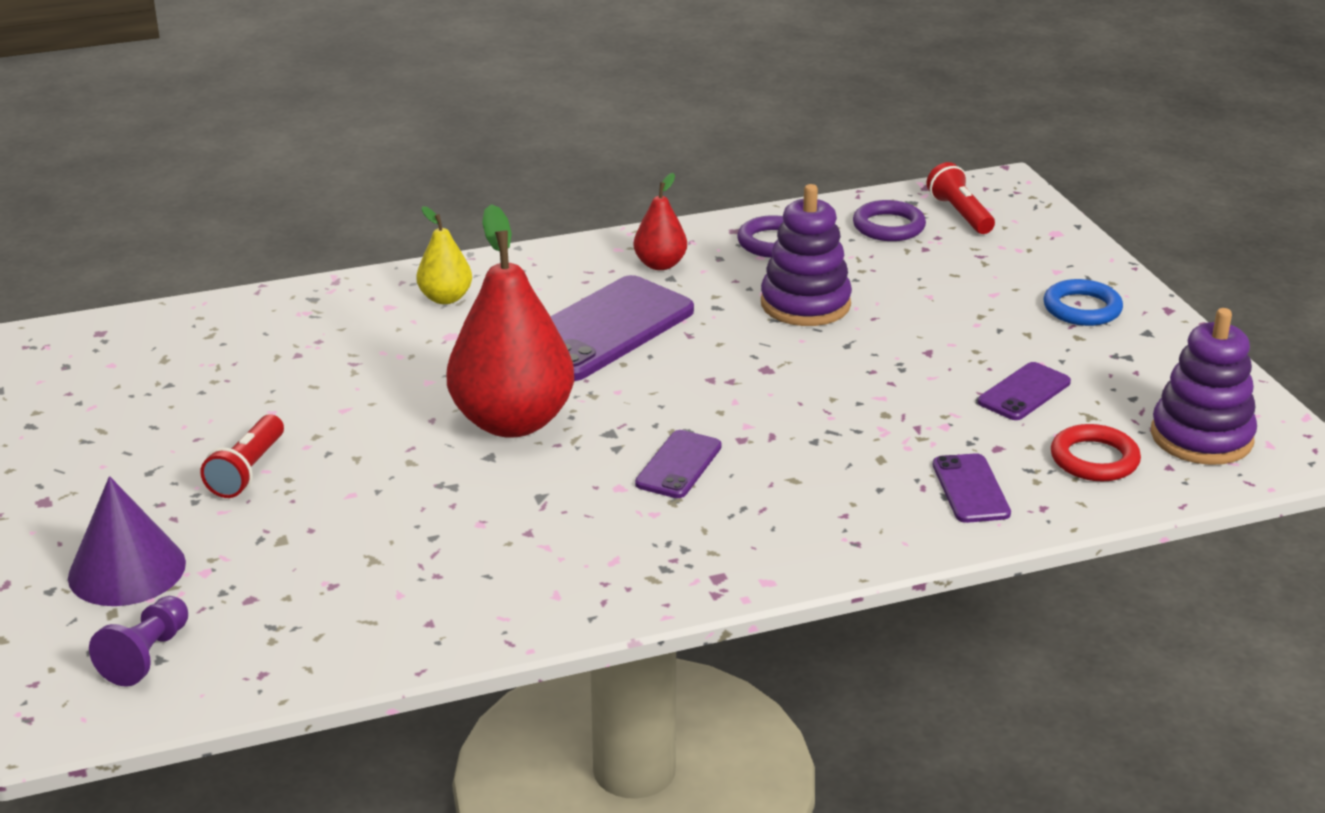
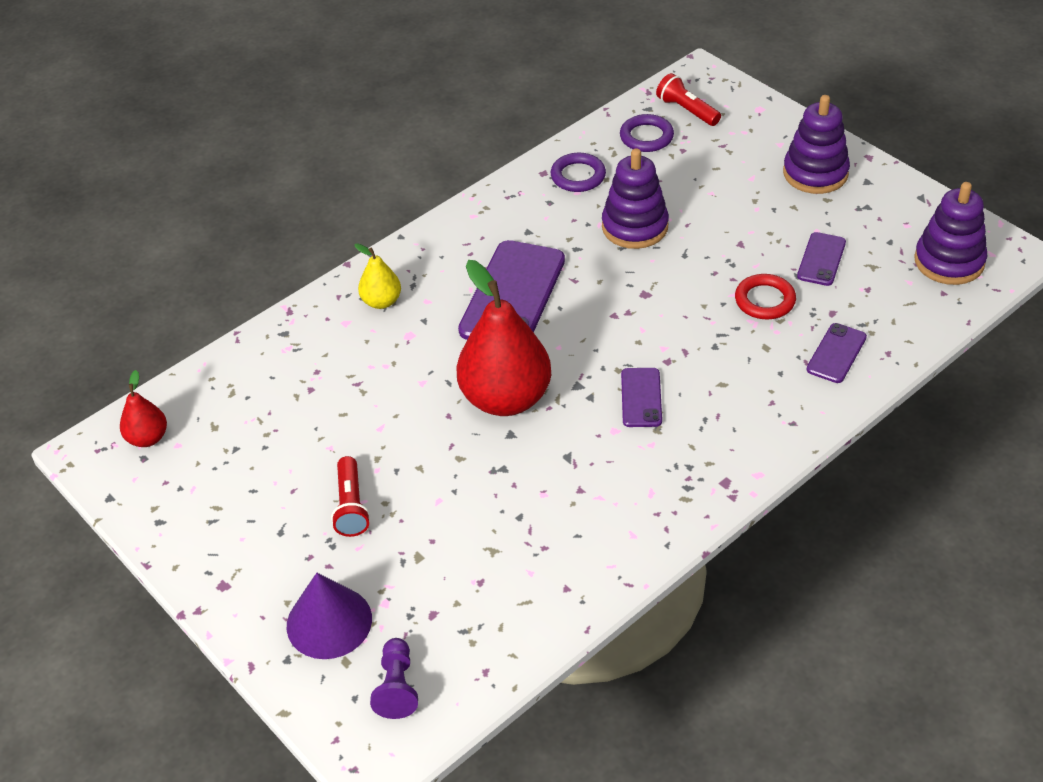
camera: 20 degrees left, 15 degrees up
red pear [634,173,687,270] -> red pear moved to [120,370,167,447]
purple phone [933,453,1011,523] -> purple phone turned 60 degrees clockwise [806,323,867,383]
blue ring [1044,279,1123,326] -> purple stacking toy [783,95,850,194]
red ring [1051,424,1141,481] -> red ring moved to [735,274,796,319]

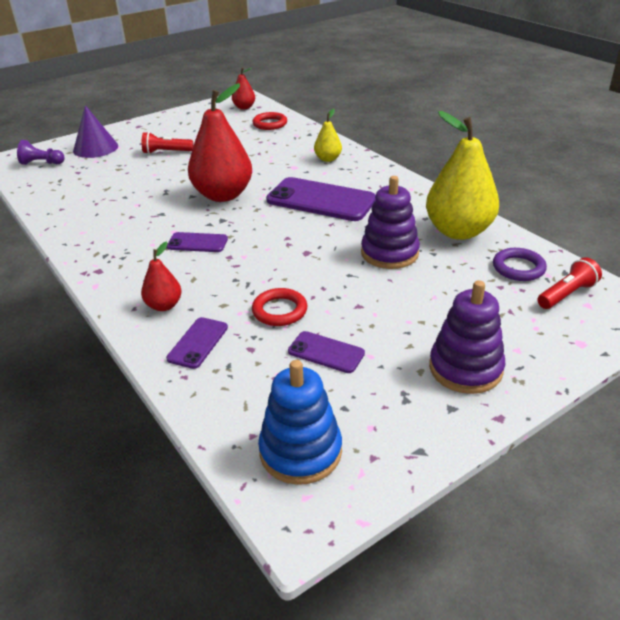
camera: 95 degrees right, 10 degrees down
purple ring [551,153,606,192] -> yellow pear [426,111,499,240]
purple phone [806,323,867,383] -> purple phone turned 75 degrees clockwise [166,317,228,369]
purple stacking toy [914,182,987,285] -> blue stacking toy [258,360,342,485]
none -> red pear [141,241,182,311]
none -> red ring [252,112,287,130]

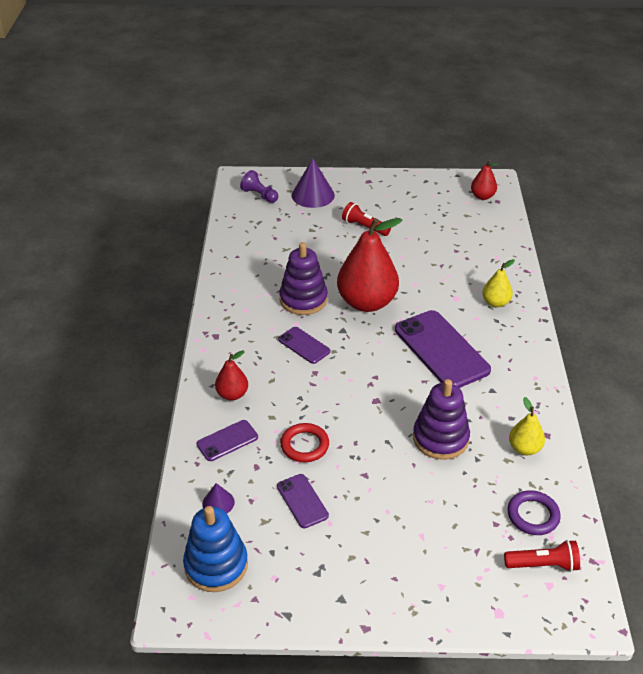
camera: 35 degrees right, 5 degrees up
red ring [252,112,287,130] -> none
yellow pear [426,111,499,240] -> yellow pear [509,397,545,455], size x0.49
purple stacking toy [429,280,505,394] -> purple stacking toy moved to [279,242,328,315]
none -> purple cone [203,483,235,513]

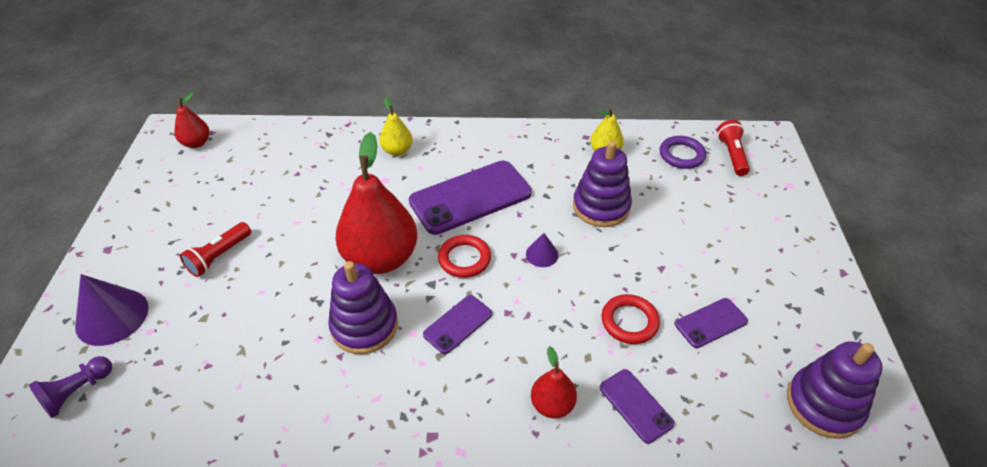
camera: 90 degrees left, 5 degrees up
blue stacking toy [183,506,248,592] -> purple stacking toy [787,342,882,439]
purple cone [203,483,235,513] -> purple cone moved to [526,233,558,267]
none -> red ring [438,235,491,278]

